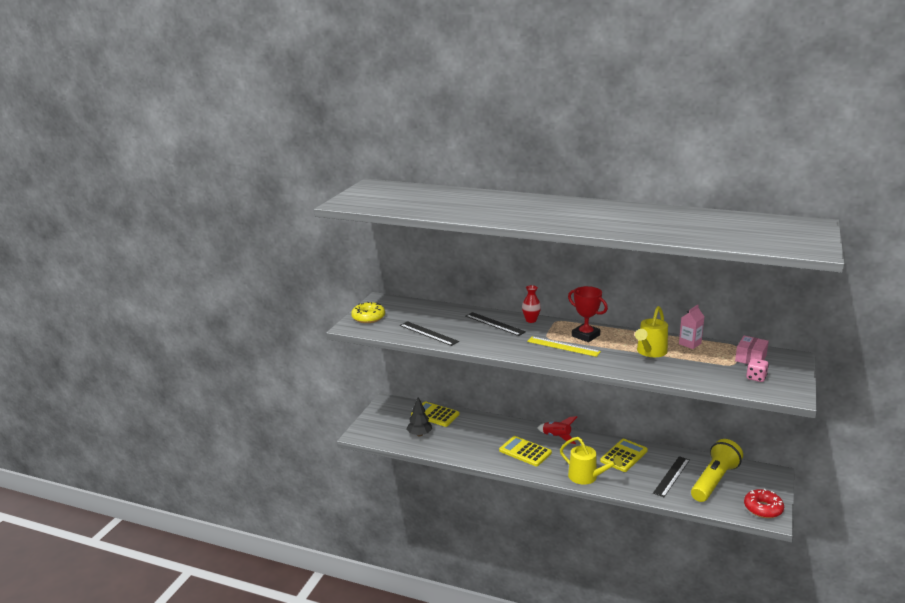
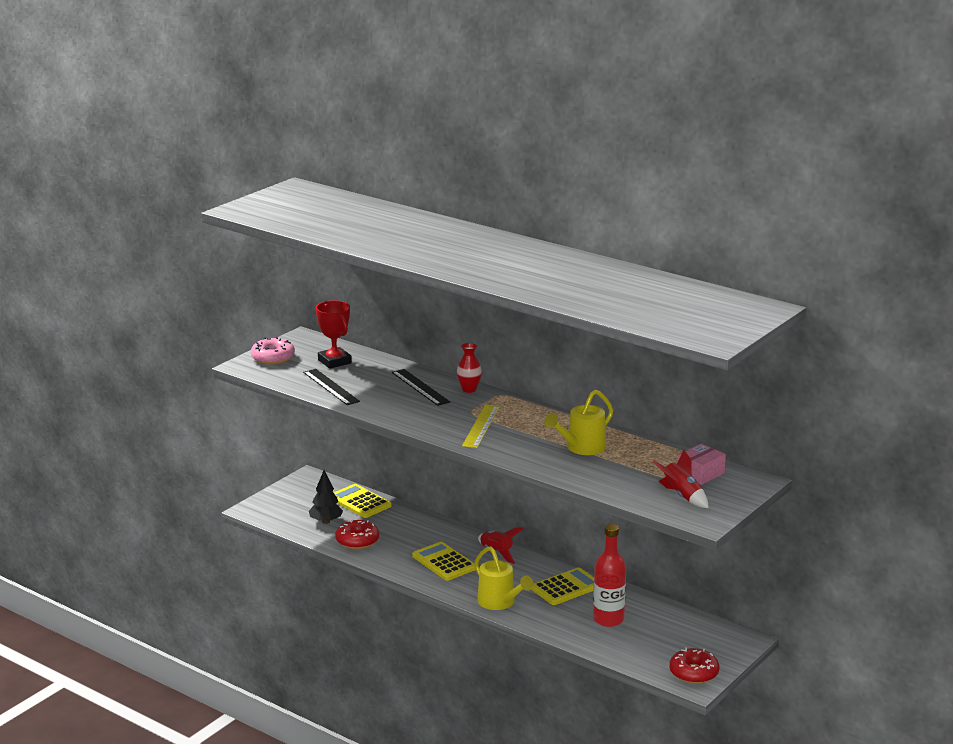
camera: 15 degrees right, 0 degrees up
yellow donut [351,302,385,323] -> pink donut [251,337,295,365]
yellow ruler [527,336,601,357] -> yellow ruler turned 60 degrees clockwise [462,404,500,448]
red trophy [568,286,608,342] -> red trophy moved to [316,301,352,369]
black ruler [653,456,690,497] -> red bottle [593,524,626,627]
pink carton [679,305,704,349] -> none
yellow flashlight [691,439,743,502] -> none
pink dice [746,358,769,382] -> red rocket [653,450,708,508]
none -> red donut [335,519,379,549]

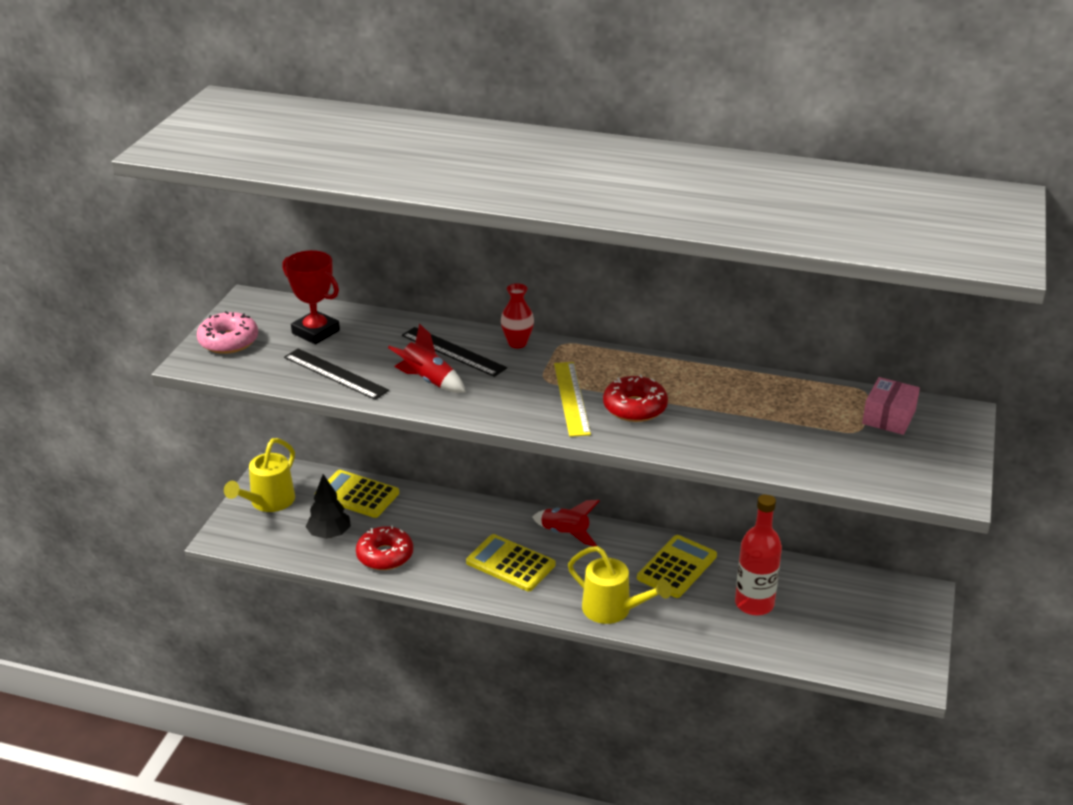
camera: 20 degrees left, 10 degrees up
yellow watering can [545,390,613,455] -> yellow watering can moved to [224,438,295,512]
red rocket [653,450,708,508] -> red rocket moved to [388,323,466,393]
red donut [669,648,719,684] -> red donut moved to [603,375,668,422]

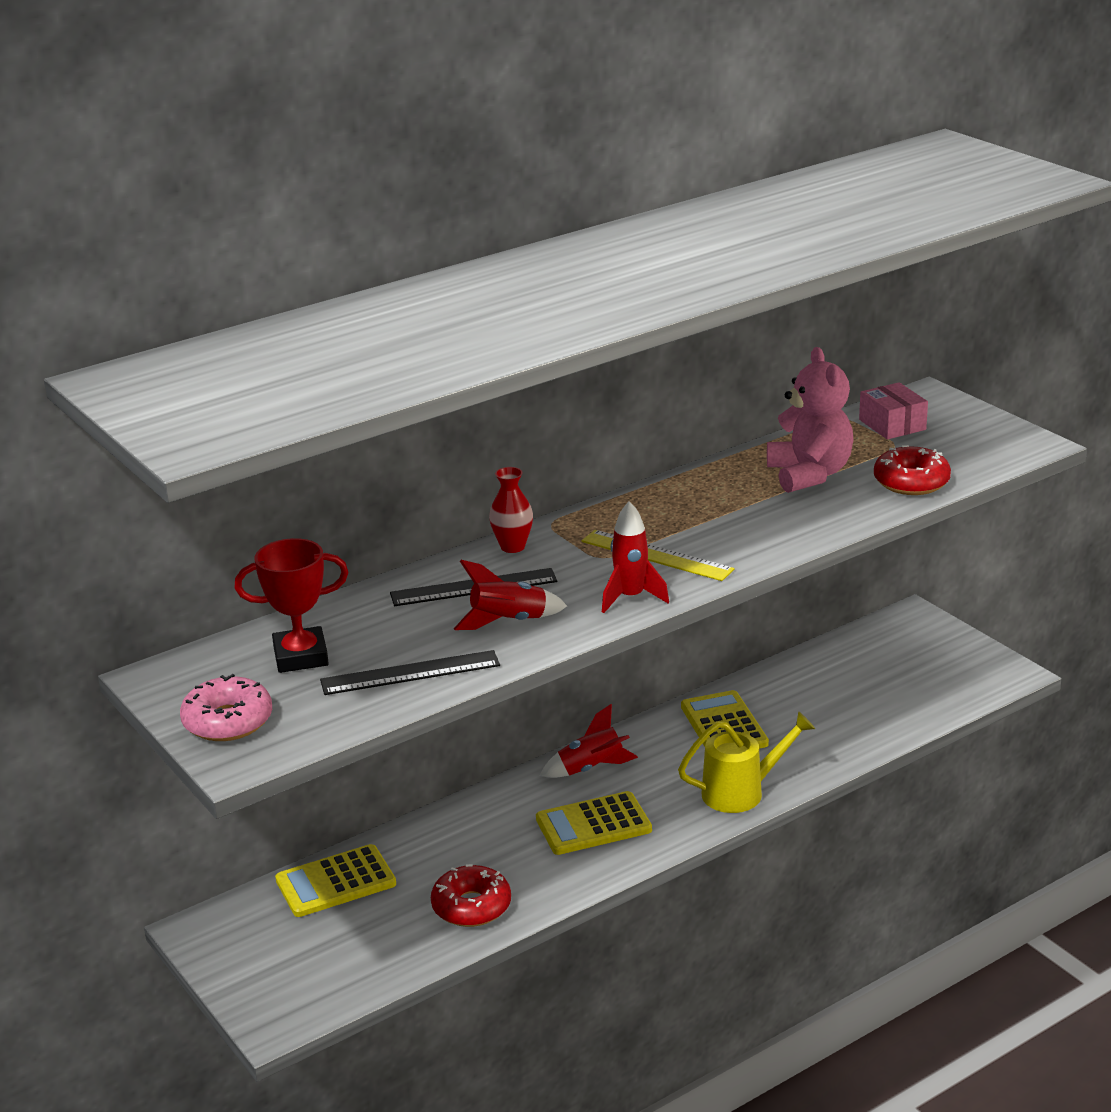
camera: 50 degrees left, 5 degrees down
yellow watering can [224,438,295,512] -> none
black tree [306,474,351,539] -> none
red donut [603,375,668,422] -> red donut moved to [874,445,951,495]
red bottle [735,494,782,615] -> none
none -> red rocket [602,501,669,613]
none -> pink teddy bear [767,347,854,493]

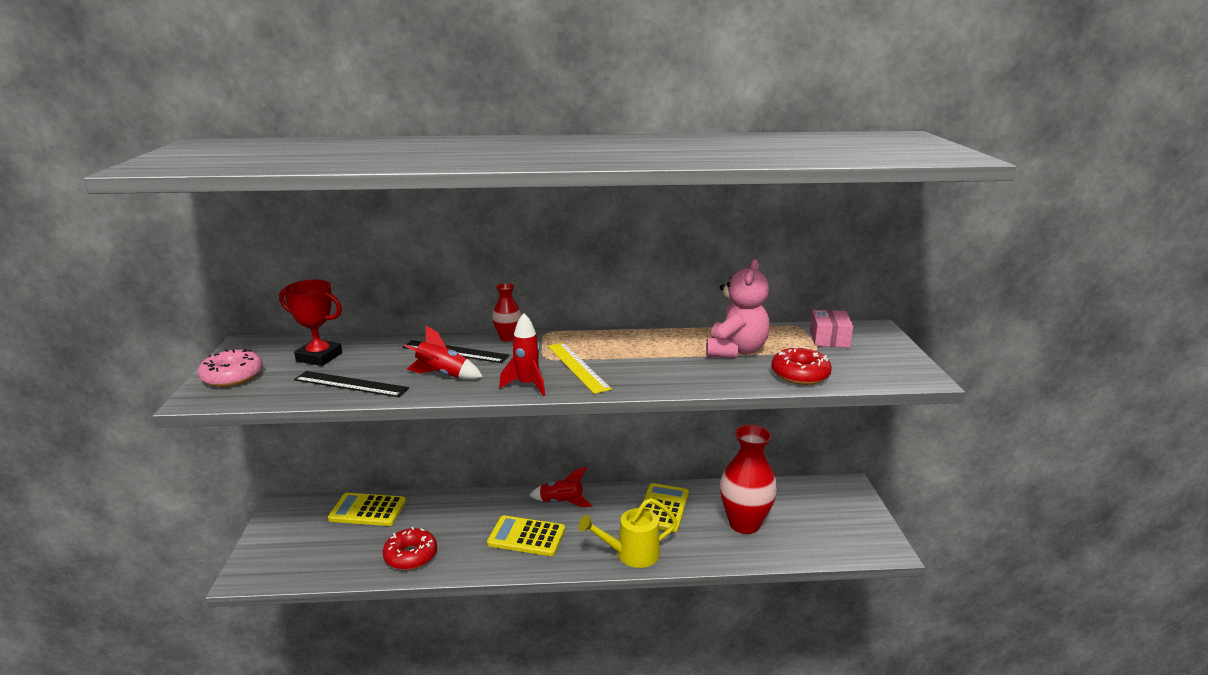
camera: 30 degrees right, 5 degrees down
yellow watering can [678,711,815,813] -> yellow watering can turned 150 degrees clockwise [578,498,677,568]
none -> red vase [720,425,777,534]

